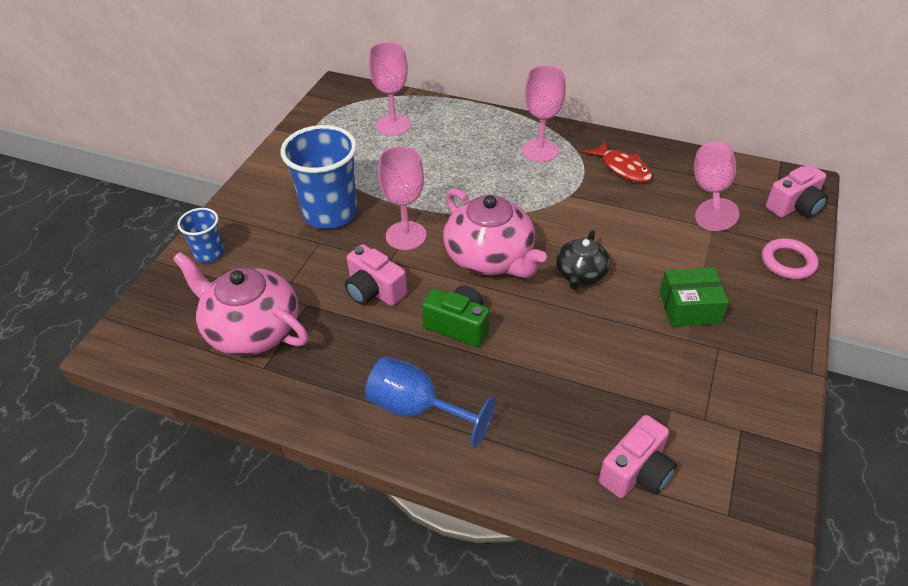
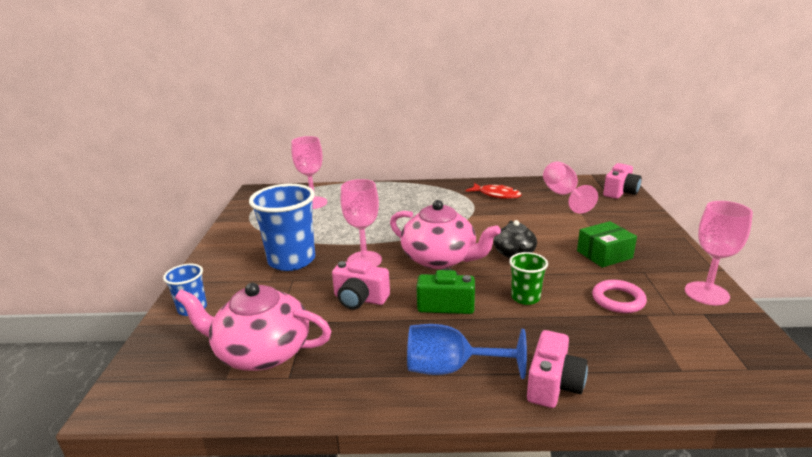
camera: 20 degrees left, 20 degrees down
pink goblet [522,65,566,162] -> pink goblet moved to [685,201,753,306]
pink camera [599,415,677,498] -> pink camera moved to [527,330,588,408]
pink ring [762,238,819,279] -> pink ring moved to [592,280,647,313]
none -> green cup [509,252,548,305]

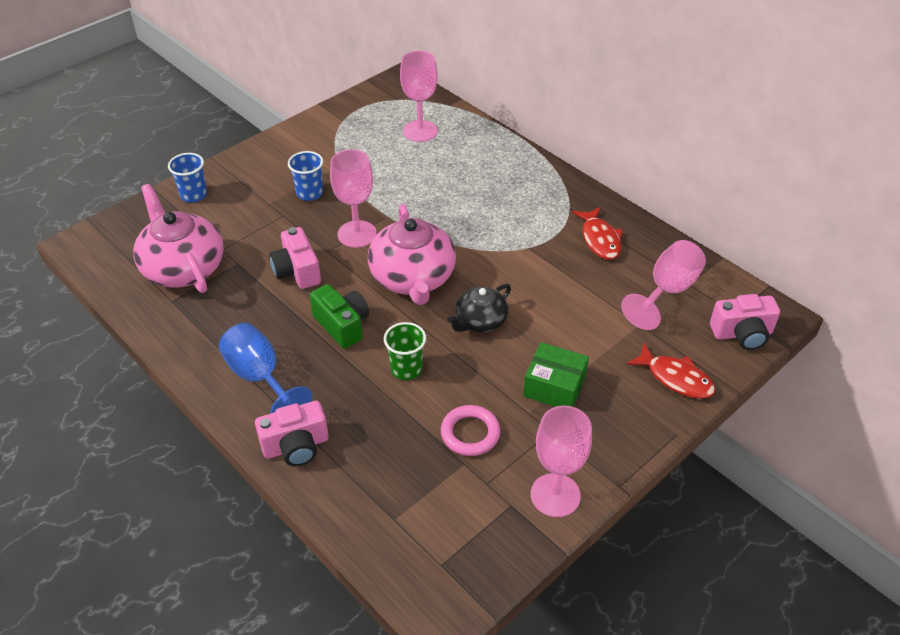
camera: 45 degrees right, 20 degrees up
blue cup [249,184,315,271] -> blue cup [288,151,323,201], size x0.52
none -> red fish [626,343,716,399]

